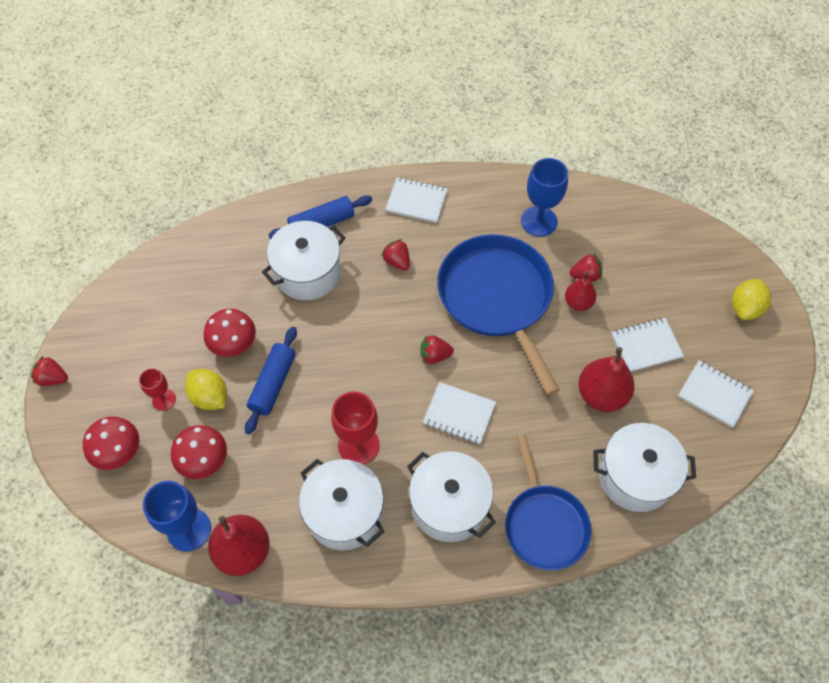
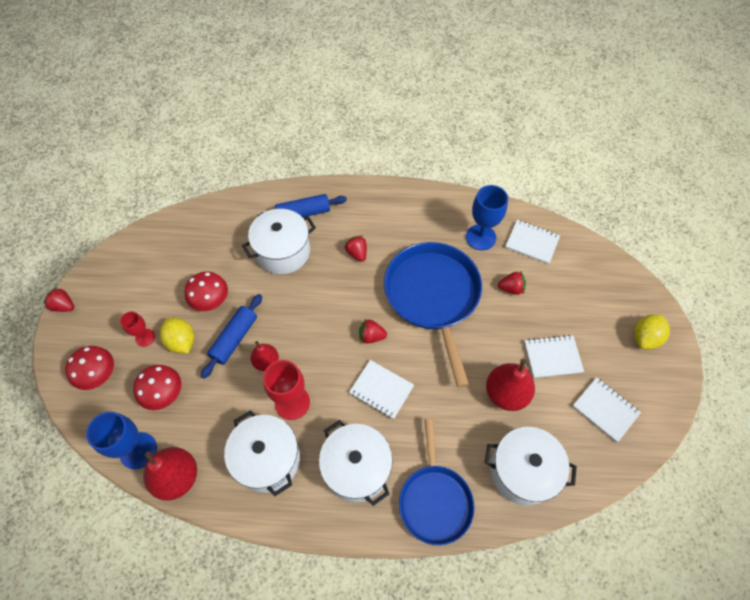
camera: 10 degrees right, 0 degrees up
white notebook [385,177,448,223] -> white notebook moved to [505,220,560,264]
red pear [565,273,596,311] -> red pear moved to [251,341,279,371]

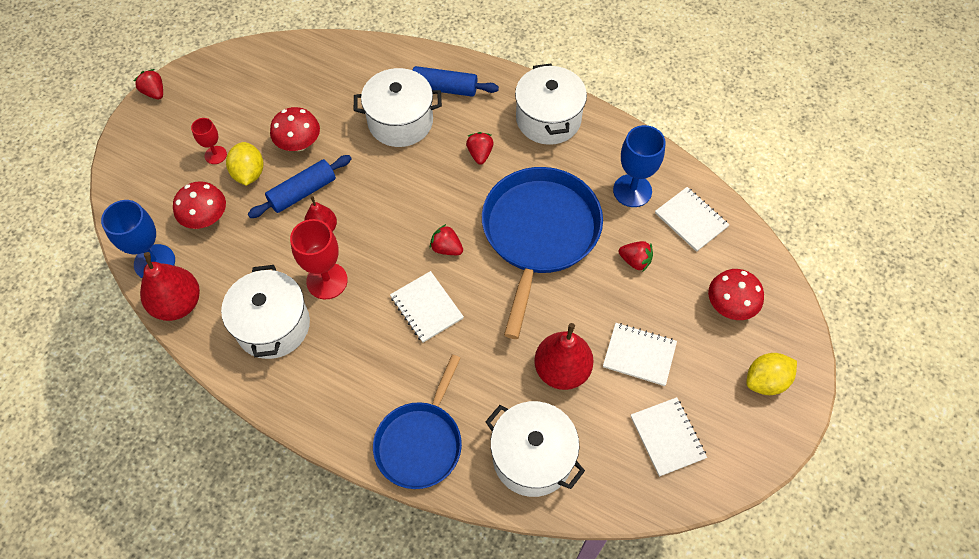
camera: 25 degrees right, 0 degrees up
red mushroom [65,346,114,390] -> red mushroom moved to [708,269,764,320]
white pot [319,420,393,506] -> white pot moved to [515,64,587,145]

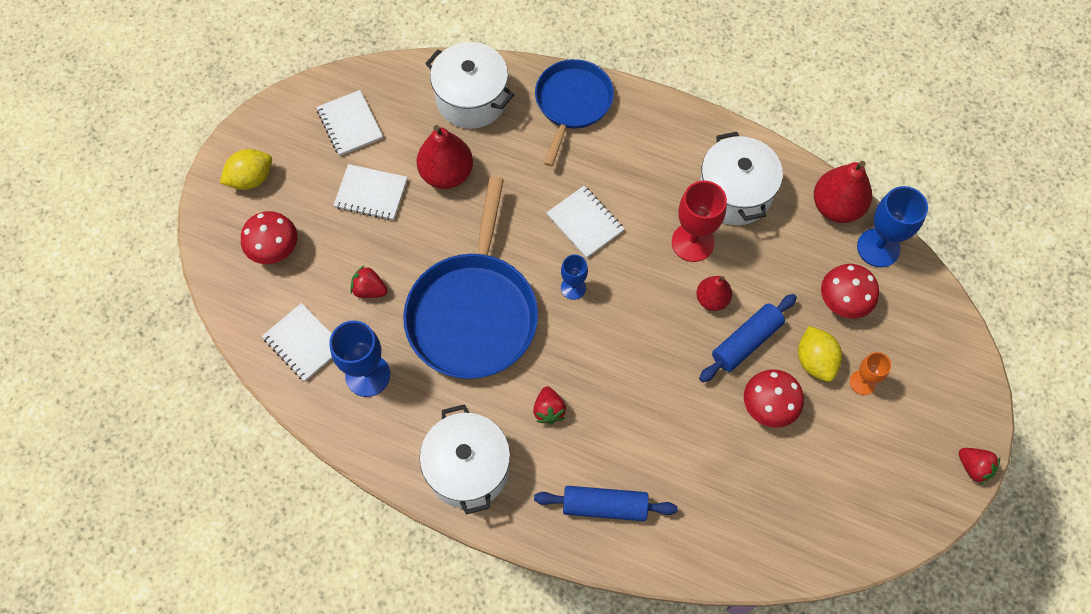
camera: 175 degrees right, 5 degrees up
red goblet [191,118,227,164] -> orange goblet [850,352,891,395]
white pot [354,68,442,147] -> none
red strawberry [430,224,463,255] -> blue goblet [561,255,588,300]

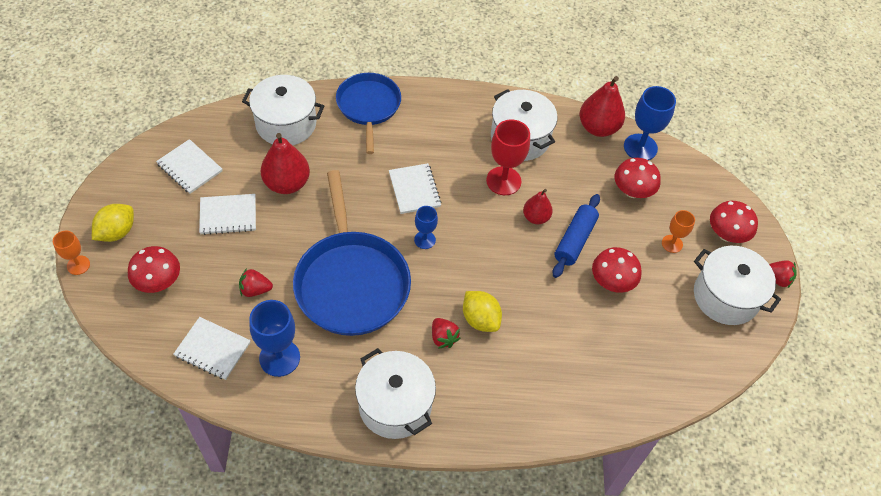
camera: 25 degrees left, 10 degrees down
blue rolling pin [534,486,678,521] -> none
white notebook [547,186,624,258] -> white notebook turned 45 degrees clockwise [389,163,441,214]
yellow lemon [798,326,842,382] -> yellow lemon moved to [463,291,502,332]
none -> orange goblet [53,230,90,275]
none -> white pot [694,246,781,325]
none -> red mushroom [710,201,758,243]

